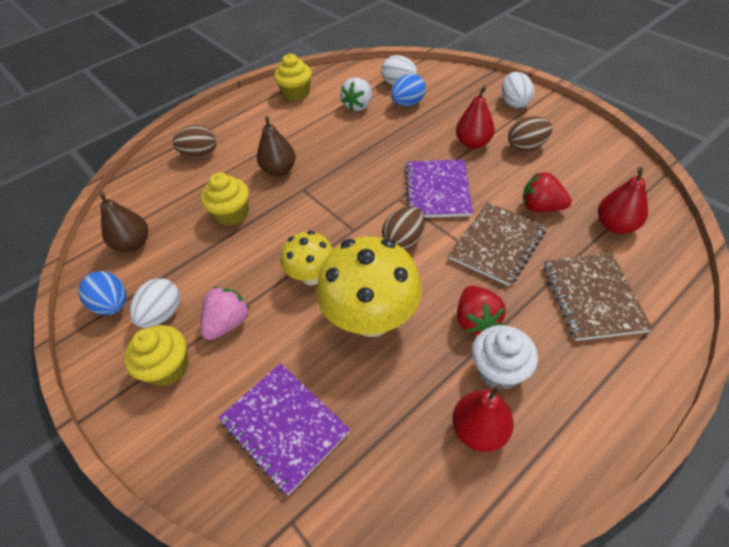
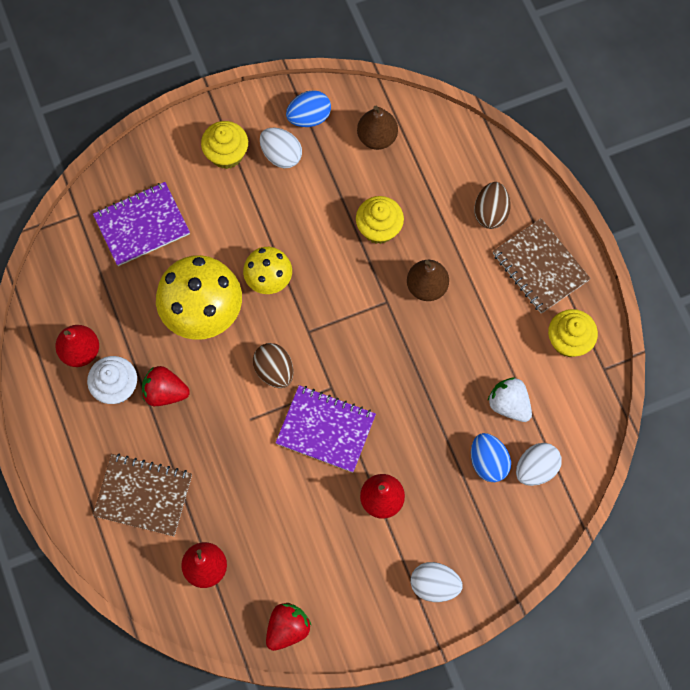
camera: 105 degrees right, 20 degrees up
pink strawberry [201,287,250,340] -> none
brown notebook [448,202,547,286] -> brown notebook moved to [493,218,591,313]
brown egg [508,116,553,152] -> none
red strawberry [523,172,572,212] -> red strawberry moved to [266,603,311,651]

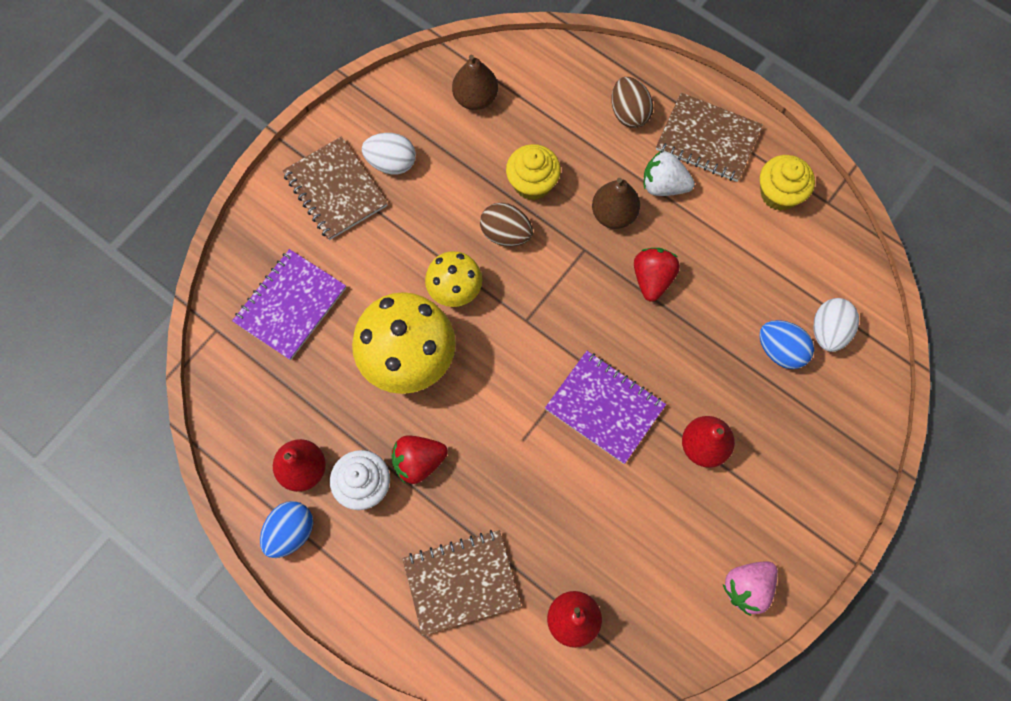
camera: 30 degrees left, 0 degrees up
yellow cupcake [201,121,248,169] -> brown notebook [282,137,388,240]
brown egg [253,343,293,388] -> brown egg moved to [480,203,533,247]
red strawberry [266,603,311,651] -> red strawberry moved to [634,248,680,301]
purple notebook [275,385,376,473] -> purple notebook turned 45 degrees clockwise [545,351,666,464]
blue egg [286,90,331,127] -> blue egg moved to [260,501,313,558]
white egg [411,562,463,602] -> none
white strawberry [488,377,532,422] -> white strawberry moved to [644,151,695,196]
none -> pink strawberry [723,561,778,616]

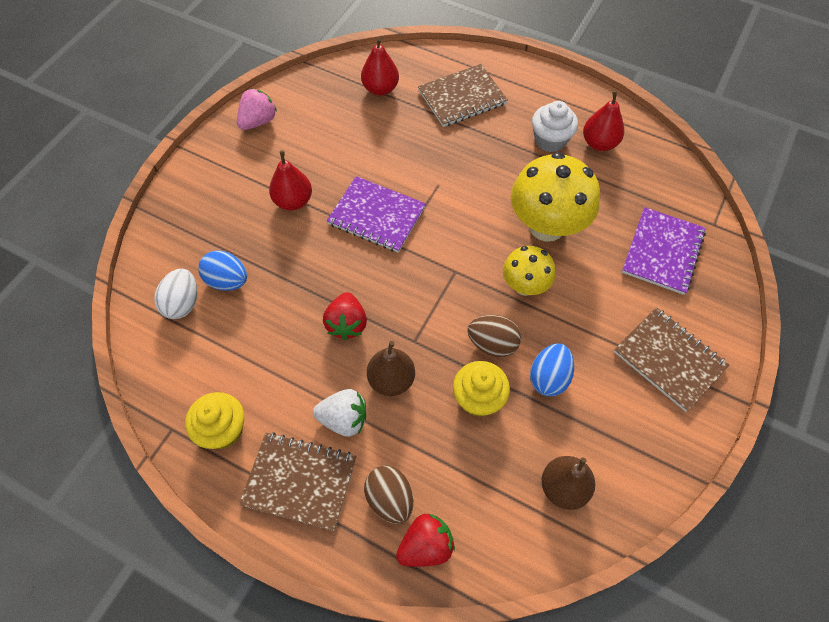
camera: 170 degrees right, 10 degrees down
blue egg [260,501,313,558] -> blue egg moved to [530,343,574,396]
white egg [362,133,416,174] -> none
red strawberry [392,436,448,484] -> red strawberry moved to [396,514,455,567]

